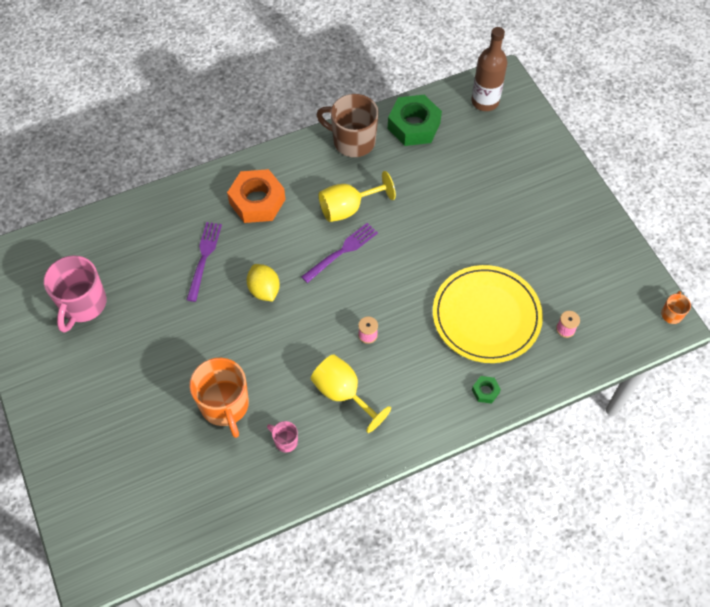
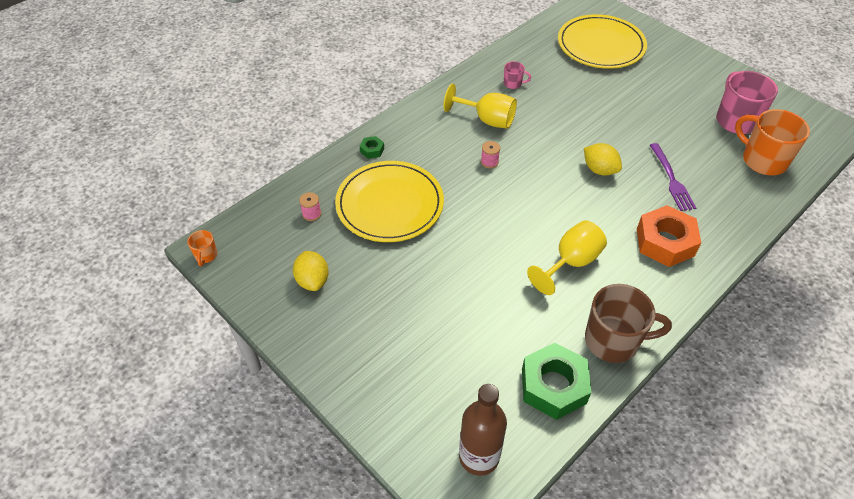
camera: 160 degrees right, 10 degrees down
orange mug [190,358,249,438] -> orange mug moved to [735,109,810,175]
purple fork [301,223,378,283] -> none
none -> yellow lemon [293,251,329,291]
none -> yellow plate [558,14,647,69]

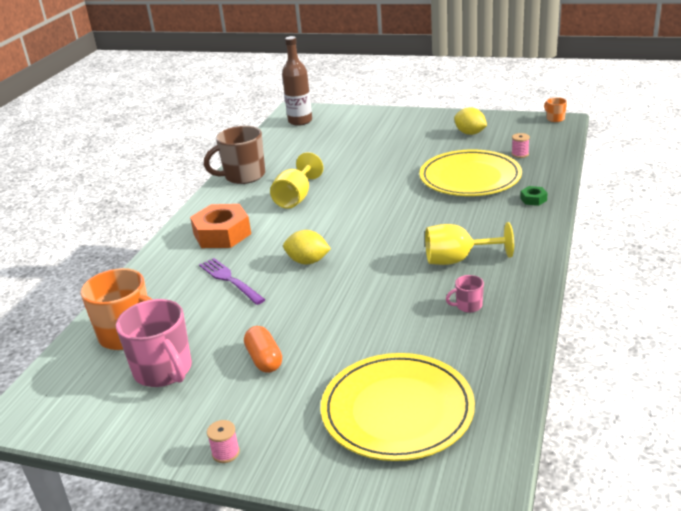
camera: 155 degrees right, 20 degrees down
pink spool [481,141,500,168] -> pink spool moved to [207,420,240,463]
green nut [522,343,592,420] -> none
none -> orange capsule [244,326,282,373]

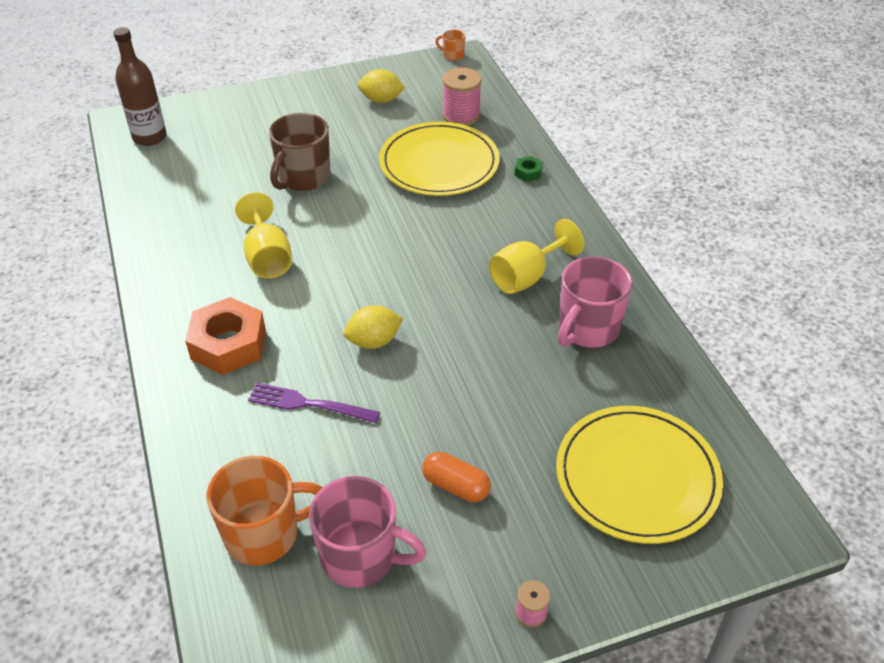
camera: 40 degrees left, 15 degrees up
brown mug [204,126,265,184] -> brown mug moved to [269,113,330,191]
pink mug [446,275,484,313] -> pink mug [558,256,632,348], size x2.17
pink spool [512,133,530,158] -> pink spool [443,68,482,126], size x1.90

